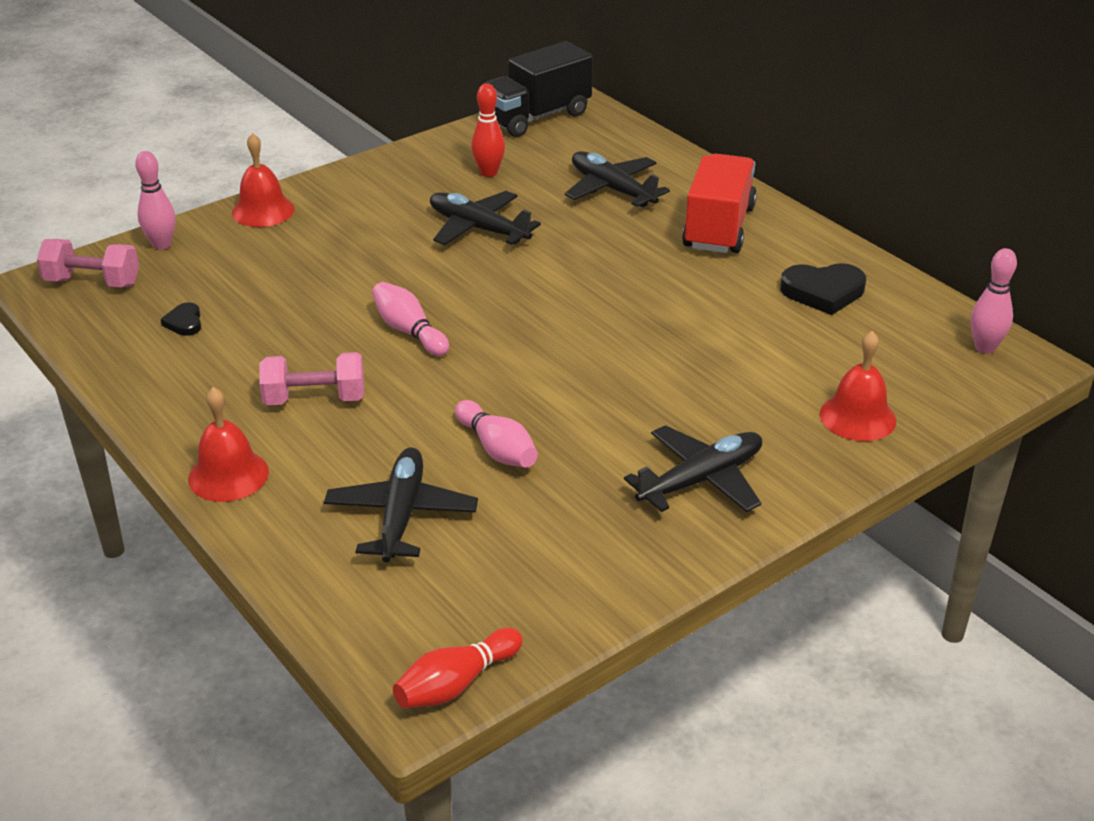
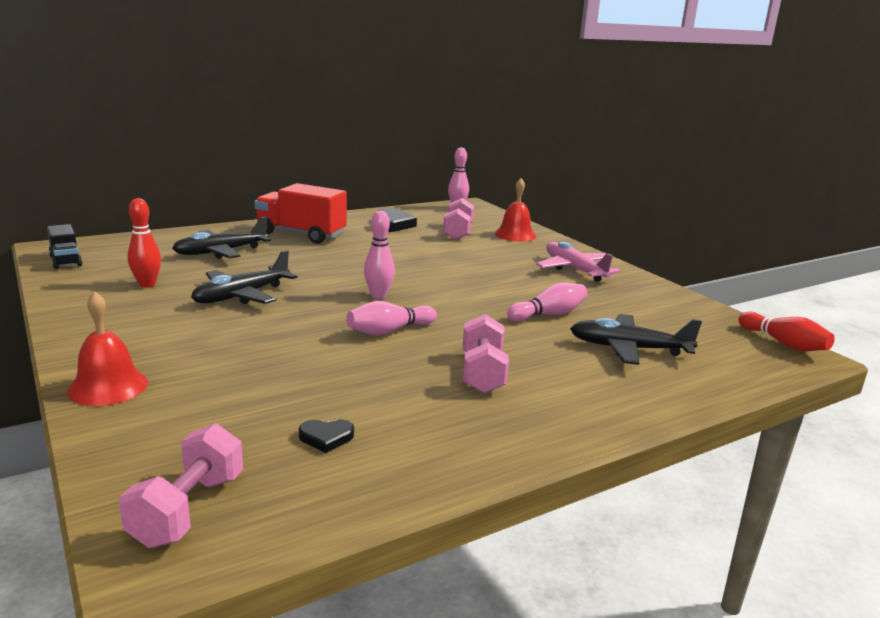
camera: 85 degrees left, 15 degrees down
pink bowling pin [135,151,175,250] -> pink bowling pin moved to [364,211,395,299]
red bell [188,387,269,502] -> none
black truck [483,41,593,137] -> black truck [47,224,83,269], size x0.55
black plane [624,425,762,512] -> pink plane [536,242,621,282]
none -> pink dumbbell [443,198,474,240]

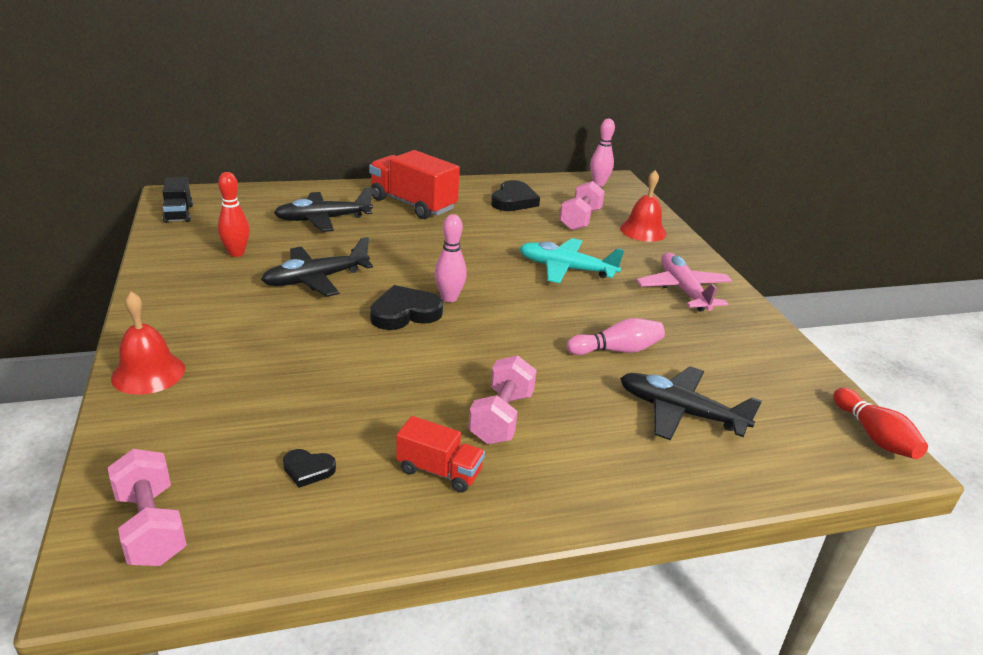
camera: 15 degrees right, 10 degrees up
pink dumbbell [119,423,243,548] -> pink dumbbell turned 60 degrees counterclockwise [108,449,187,566]
pink bowling pin [346,301,437,335] -> none
none -> black heart [370,285,443,330]
none -> red truck [396,416,485,493]
none -> turquoise plane [519,238,624,283]

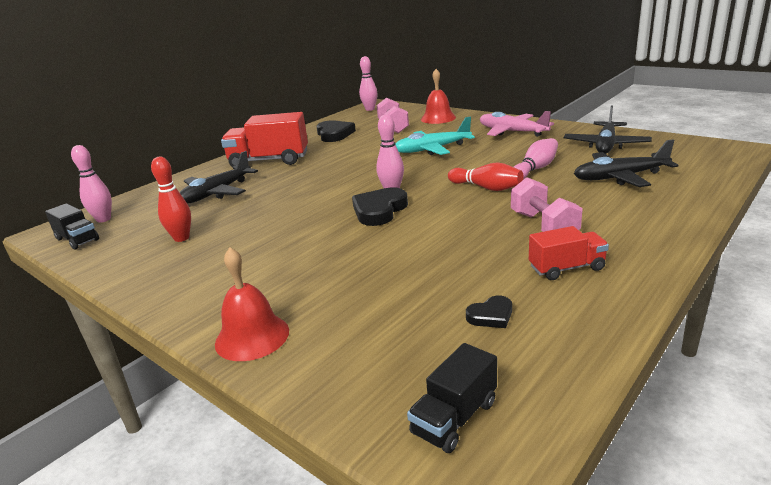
camera: 30 degrees left, 5 degrees down
pink dumbbell [108,449,187,566] -> black truck [407,343,497,453]
black plane [261,237,373,297] -> black plane moved to [564,105,652,154]
red bowling pin [833,388,928,459] -> red bowling pin moved to [448,162,524,191]
none -> pink bowling pin [71,145,112,223]

